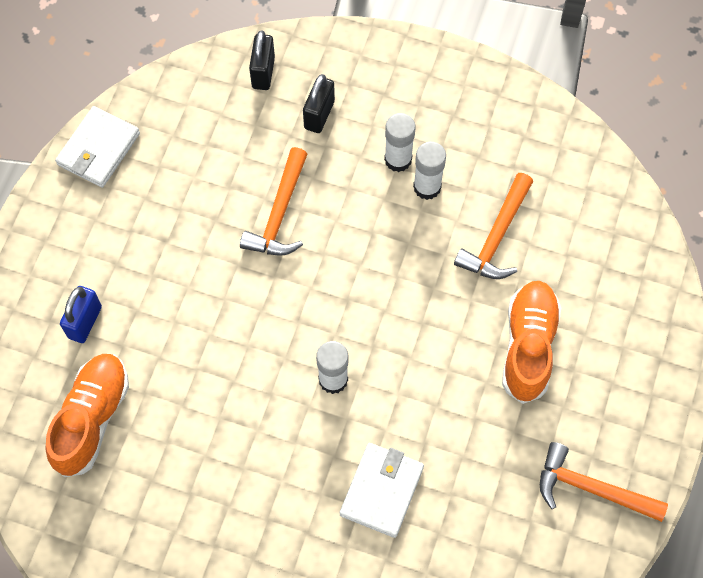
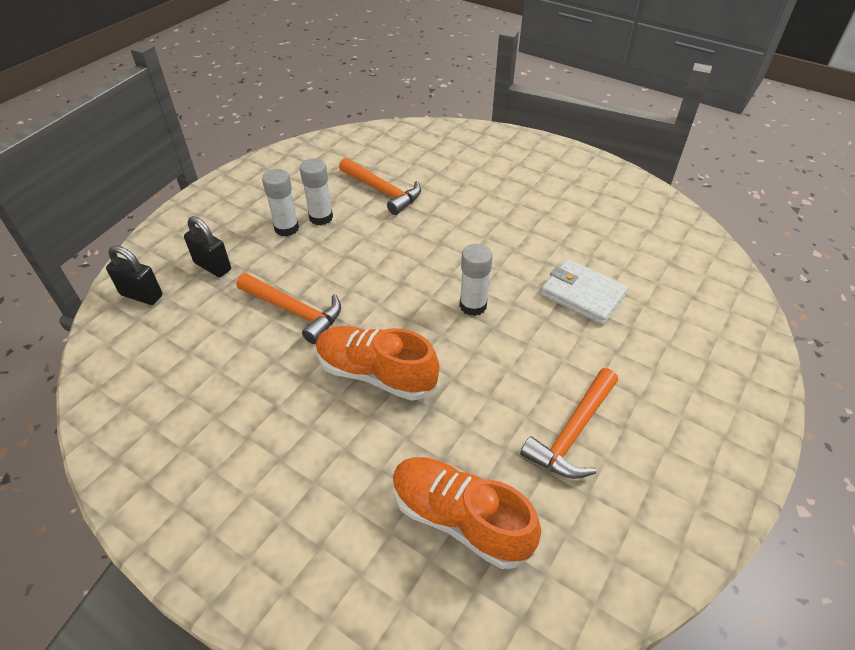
camera: 75 degrees left, 20 degrees down
white wallet [55,106,140,188] -> none
blue padlock [60,286,102,343] -> none
orange shoe [502,281,561,404] -> orange shoe moved to [316,326,439,401]
orange hammer [540,442,668,522] -> orange hammer moved to [520,368,618,479]

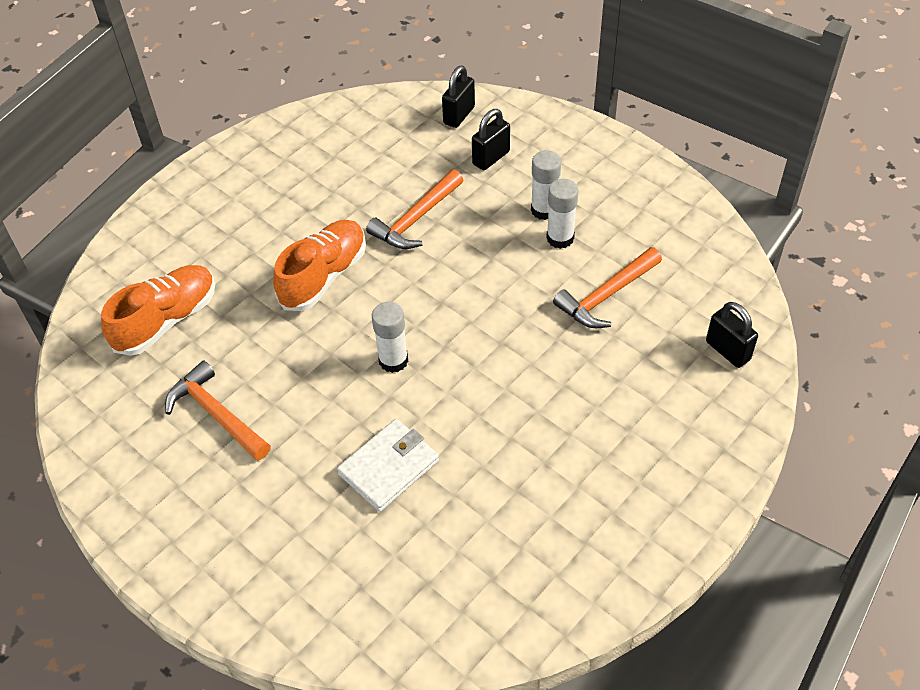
camera: 100 degrees right, 5 degrees up
none -> black padlock [706,302,758,368]

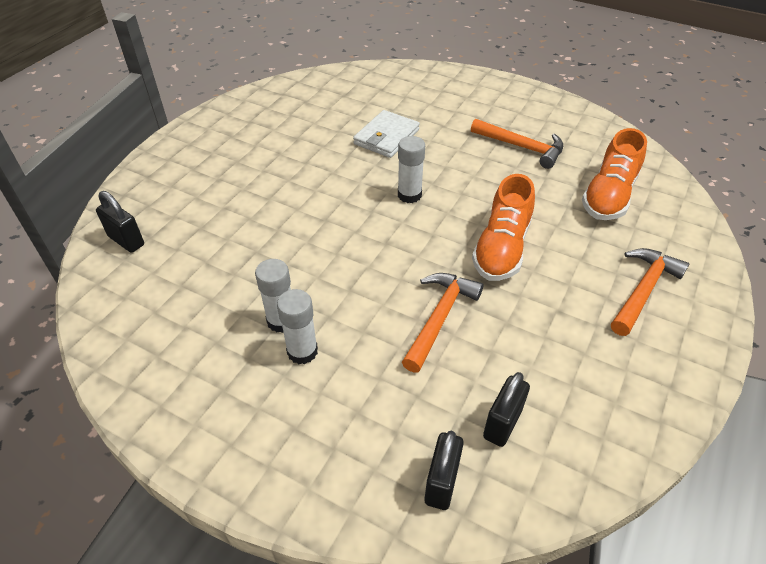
camera: 165 degrees right, 5 degrees down
black padlock [472,109,510,170] -> black padlock moved to [483,372,530,447]
orange hammer [553,247,662,328] -> orange hammer moved to [611,248,689,336]

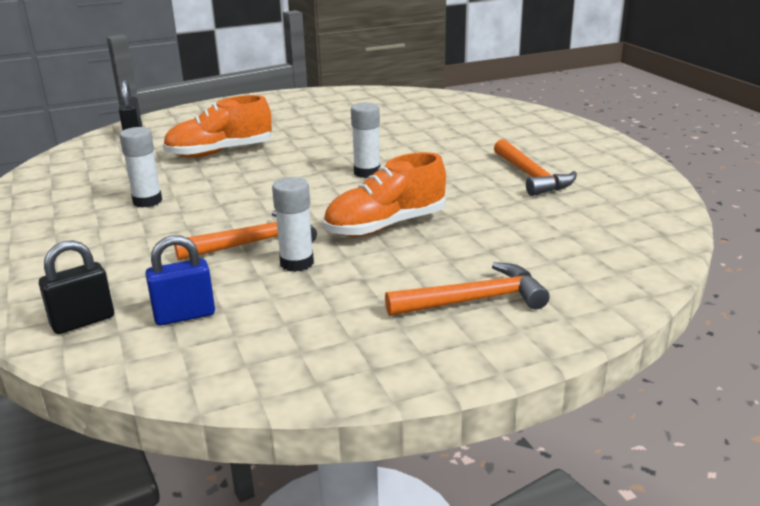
camera: 40 degrees right, 20 degrees down
white glue stick [277,289,318,364] -> white glue stick moved to [272,177,314,272]
white wallet [353,110,420,158] -> none
black padlock [483,372,530,447] -> blue padlock [145,235,215,325]
orange shoe [582,128,647,220] -> orange shoe moved to [163,95,272,157]

